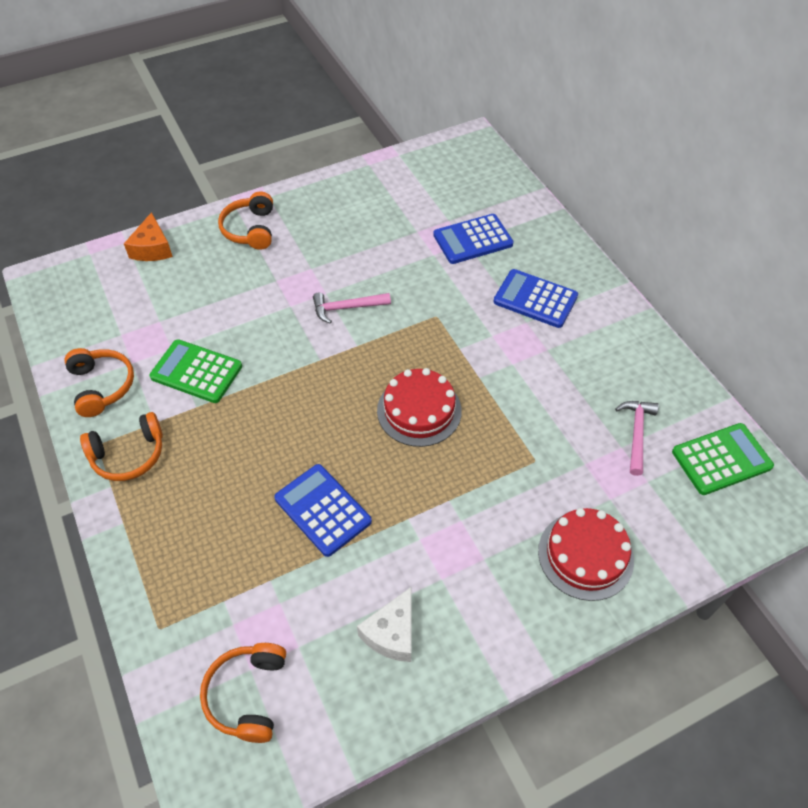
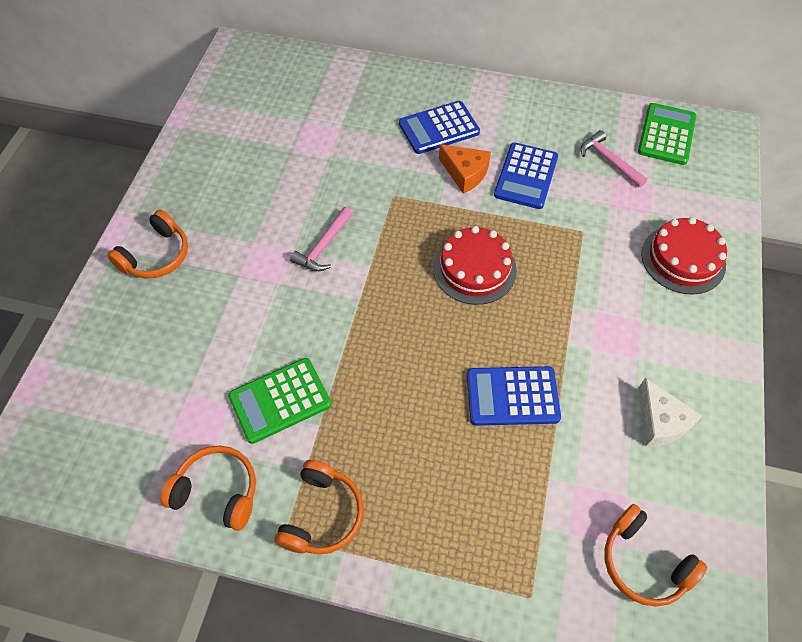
camera: 50 degrees left, 5 degrees up
orange cheese [124,212,173,261] -> orange cheese moved to [439,144,491,194]
orange headphones [218,191,273,250] -> orange headphones turned 90 degrees counterclockwise [107,210,188,278]
blue calculator [433,214,514,264] -> blue calculator moved to [494,142,558,209]

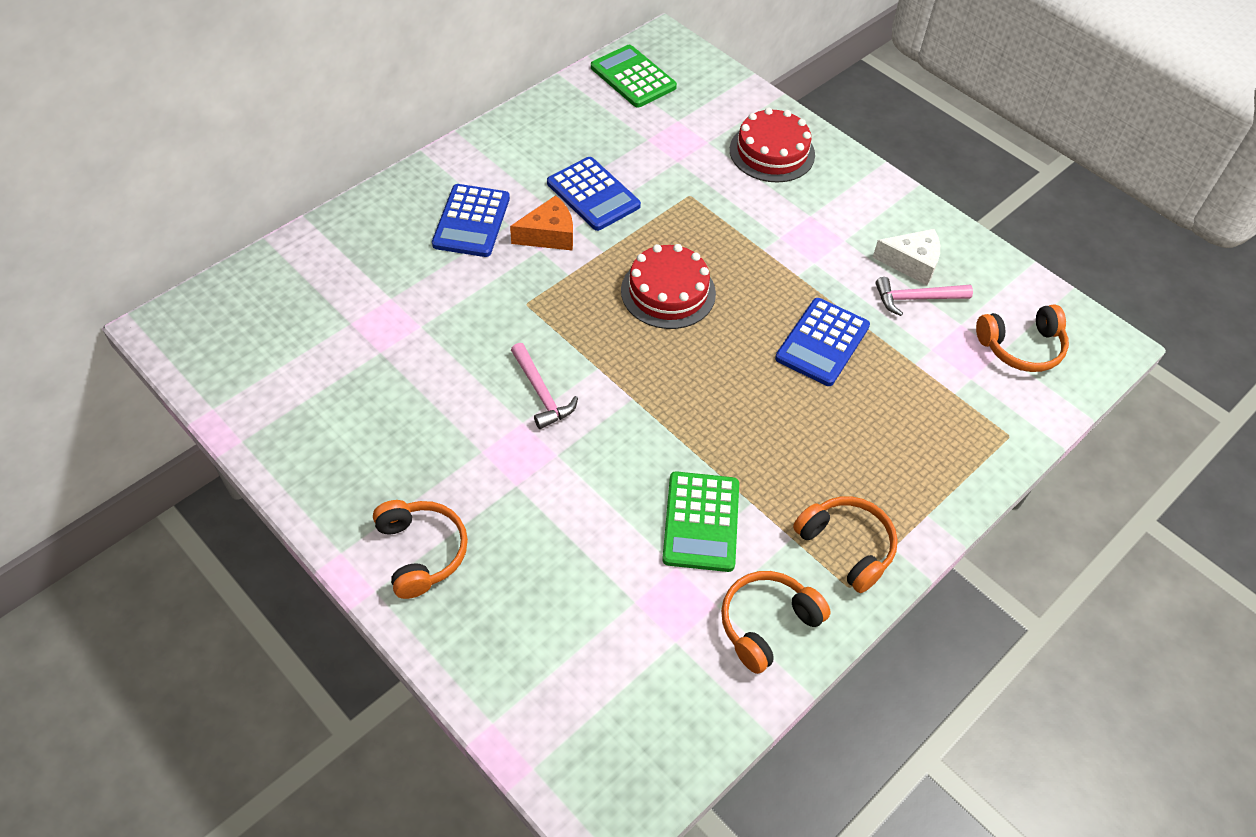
camera: 60 degrees left, 5 degrees down
pink hammer [581,130,647,188] -> pink hammer moved to [875,277,973,316]

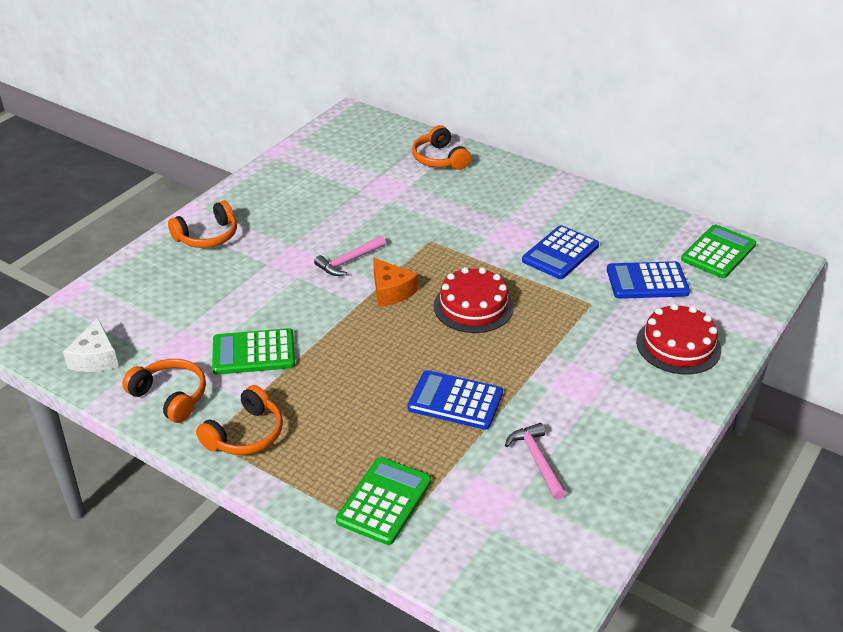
camera: 80 degrees right, 15 degrees down
blue calculator [432,184,510,257] -> blue calculator moved to [607,261,690,299]
orange cheese [510,195,573,251] -> orange cheese moved to [373,257,418,307]
white cheese [872,229,940,285] -> white cheese moved to [63,317,119,372]
orange headphones [976,304,1069,372] -> orange headphones moved to [412,125,471,170]
none -> green calculator [336,457,431,545]

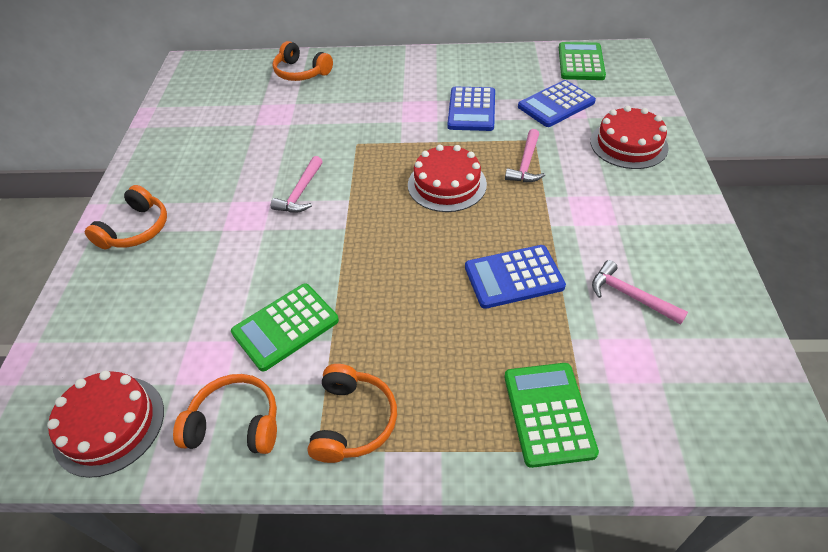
camera: 30 degrees left, 10 degrees up
white cheese [63,317,119,372] -> red cake [47,370,164,478]
orange cheese [373,257,418,307] -> none
none -> pink hammer [505,129,545,182]

